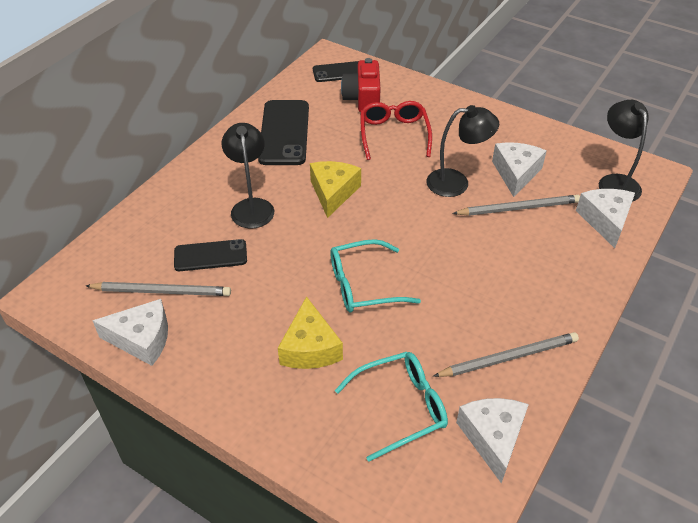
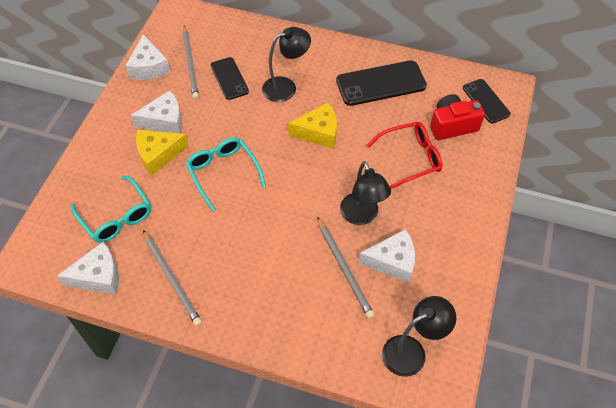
camera: 75 degrees right, 10 degrees up
white cheese [576,189,635,248] -> white cheese moved to [131,90,182,133]

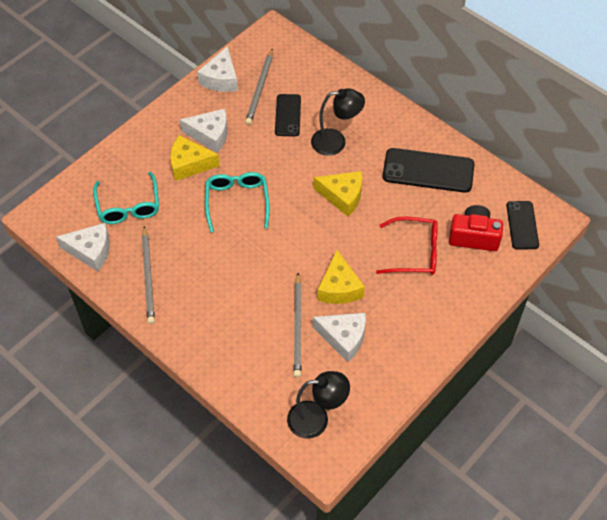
camera: 25 degrees right, 0 degrees up
black lamp [340,161,391,225] -> yellow cheese [317,250,365,304]

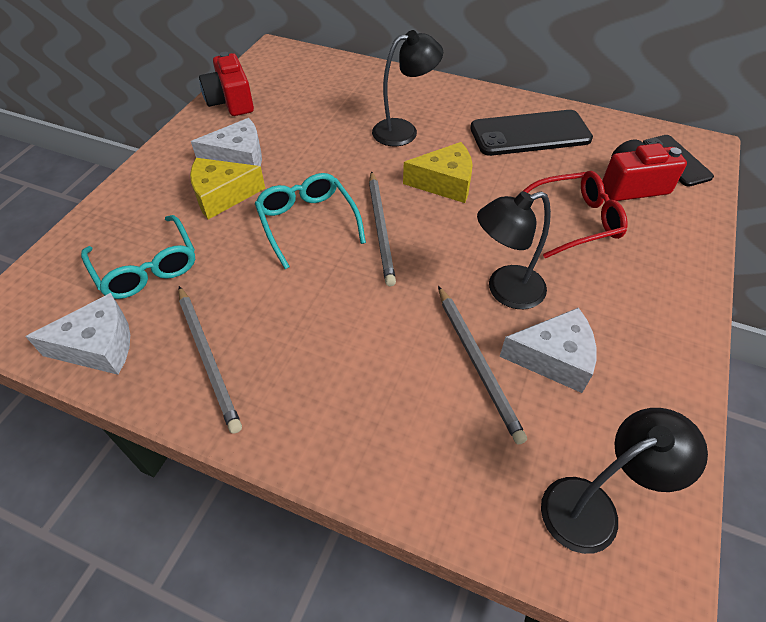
camera: 20 degrees left, 5 degrees down
white cheese [197,46,238,92] -> red camera [199,52,254,116]
grey pencil [245,48,273,125] -> grey pencil moved to [369,171,396,286]
black phone [275,94,301,136] -> none
yellow cheese [317,250,365,304] -> black lamp [477,191,551,309]

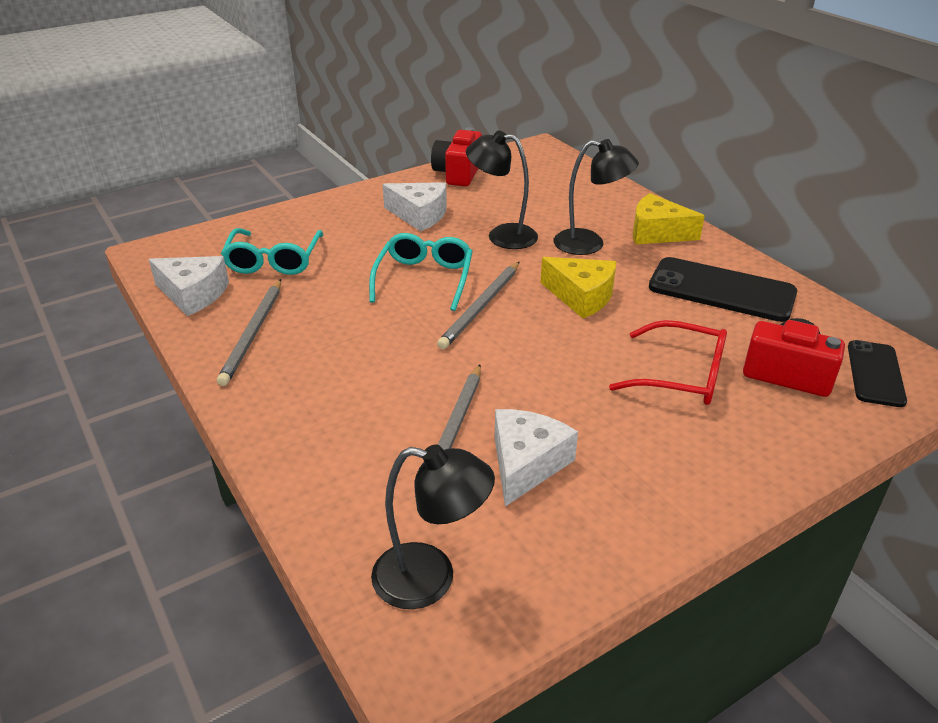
camera: 35 degrees right, 15 degrees down
yellow cheese [190,158,265,219] -> yellow cheese moved to [633,193,705,244]
black lamp [477,191,551,309] -> black lamp moved to [466,130,538,249]
white cheese [499,307,596,393] -> white cheese turned 105 degrees counterclockwise [494,409,578,507]

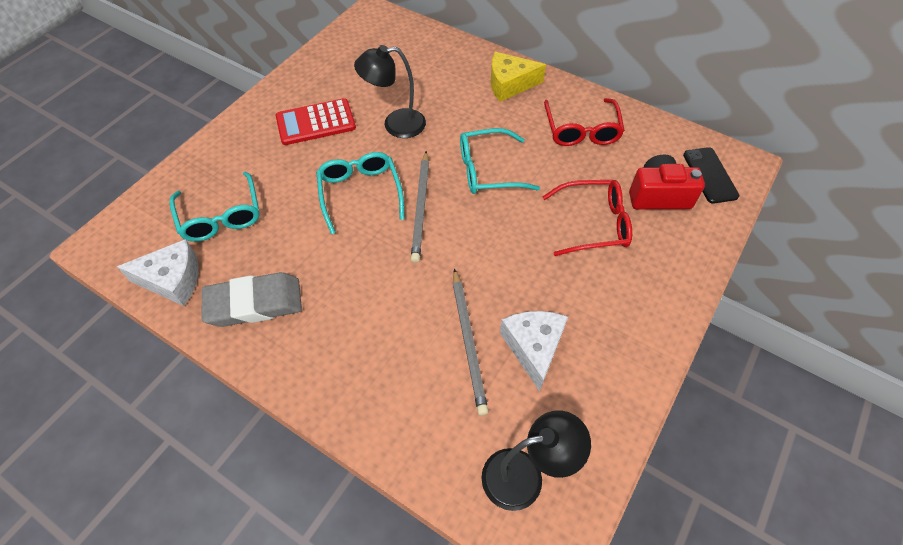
camera: 25 degrees left, 20 degrees up
grey pencil [217,279,281,386] -> grey eraser [202,272,302,327]
white cheese [383,182,447,231] -> red calculator [275,98,356,145]
red camera [431,127,482,186] -> none
yellow cheese [540,257,617,318] -> turquoise glasses [460,128,540,194]
black lamp [553,139,639,255] -> none
black phone [649,257,797,322] -> red glasses [544,98,625,146]

